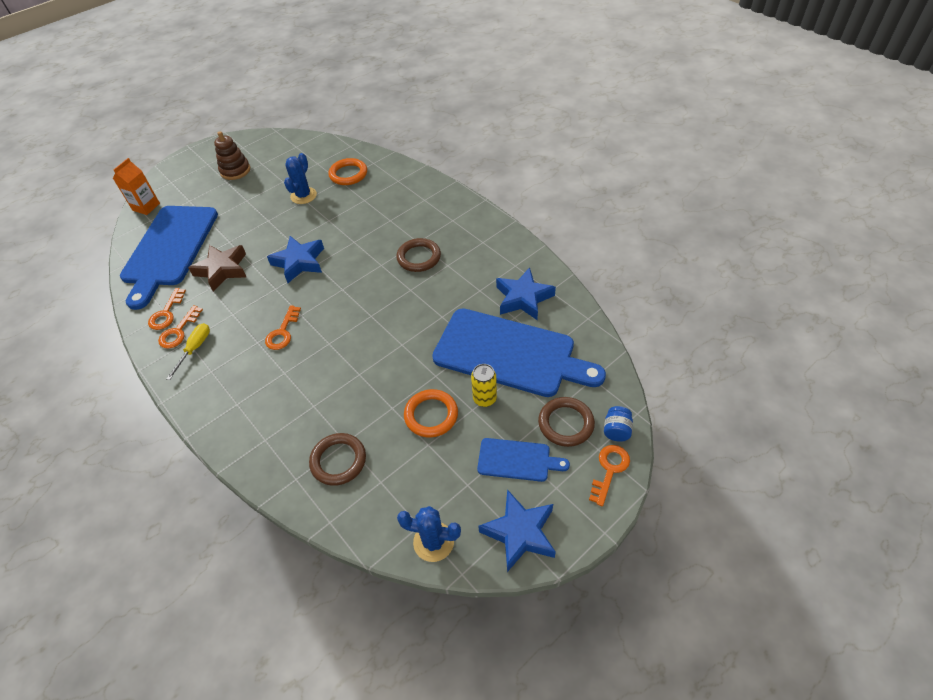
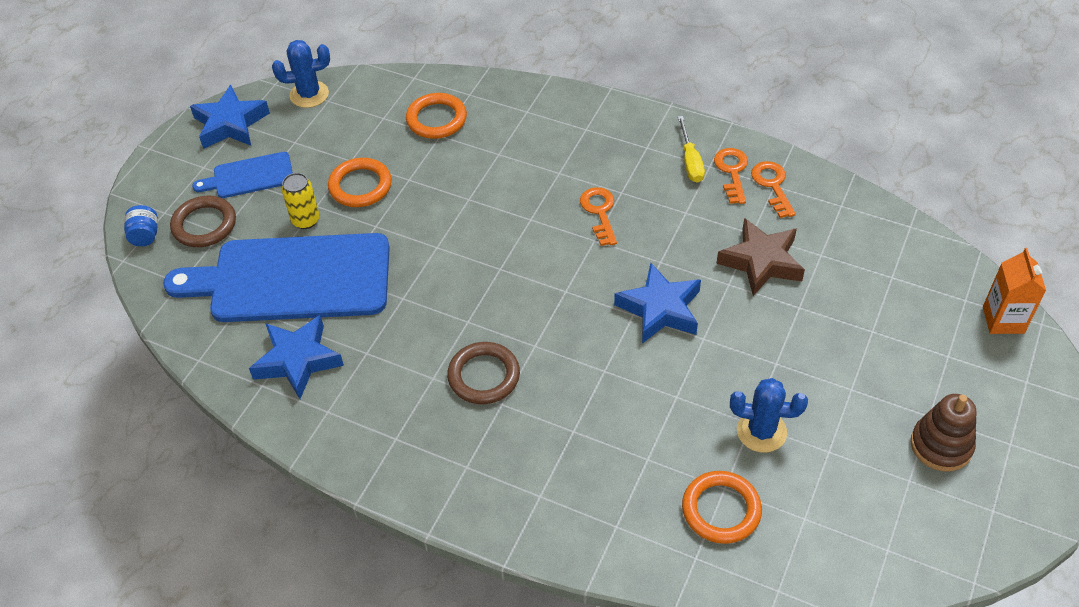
camera: 155 degrees right, 0 degrees up
blue cutting board [120,206,218,310] -> none
blue cactus [284,153,317,204] -> blue cactus turned 75 degrees counterclockwise [730,378,808,453]
brown ring [309,433,366,486] -> orange ring [406,93,467,139]
orange key [589,445,630,506] -> none

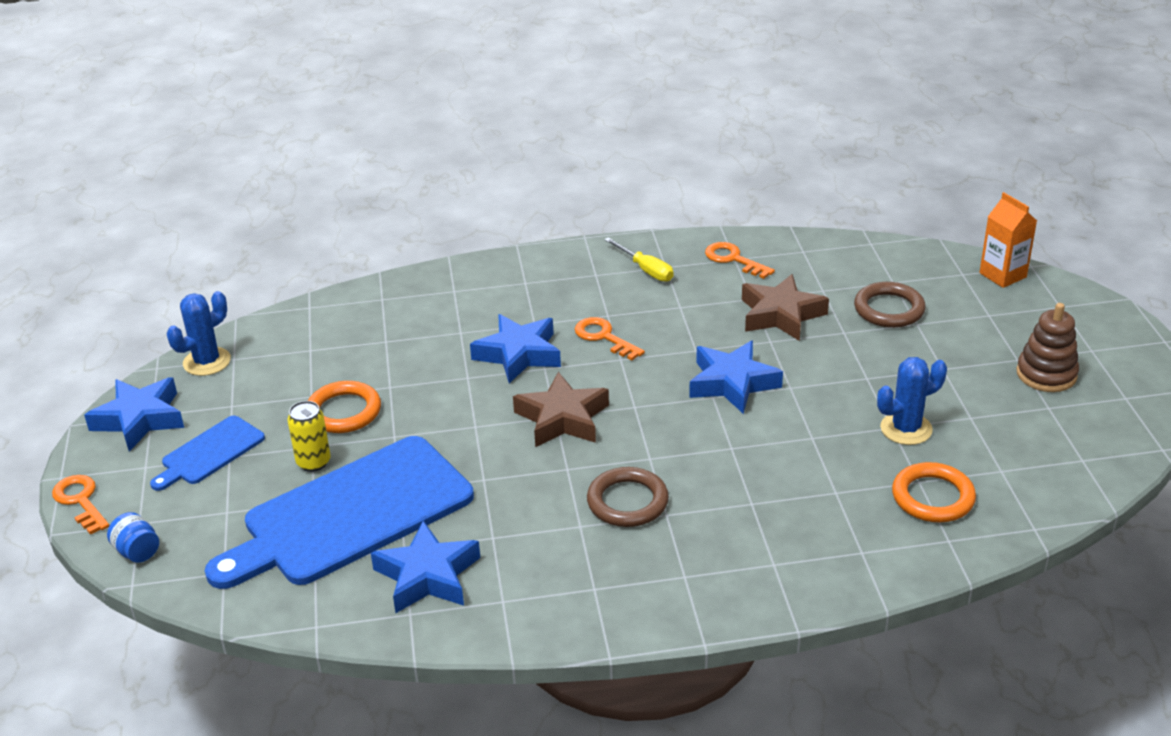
camera: 35 degrees left, 15 degrees down
brown ring [170,196,236,247] -> brown ring moved to [854,282,926,328]
orange ring [406,93,467,139] -> none
orange key [714,148,748,204] -> orange key moved to [52,475,110,535]
none -> blue star [470,314,561,383]
none -> brown star [513,372,609,447]

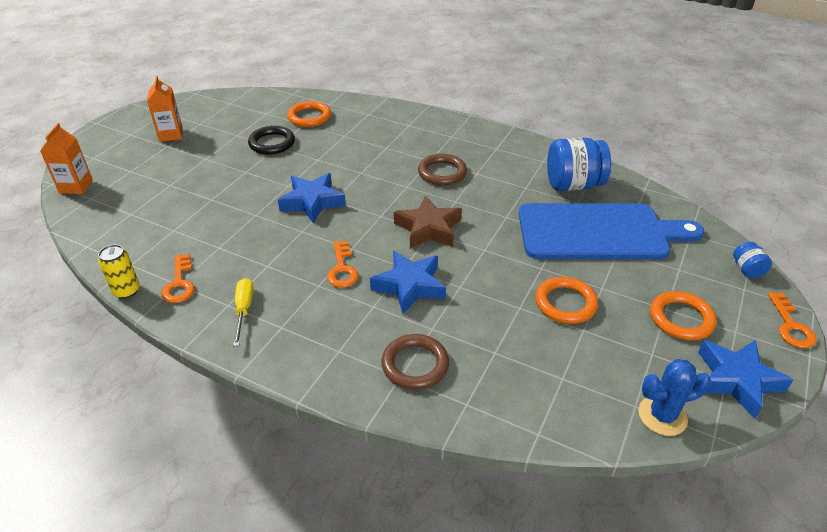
camera: 145 degrees left, 5 degrees up
blue cutting board [150,416,265,491] -> orange ring [650,291,716,340]
yellow can [288,401,331,472] -> yellow can moved to [98,245,140,299]
blue star [371,521,480,613] -> blue jar [547,138,611,191]
brown star [742,274,829,341] -> none
brown ring [854,282,926,328] -> brown ring moved to [382,334,449,390]
blue cactus [877,357,947,445] -> black ring [248,126,295,155]
brown stacking toy [1017,303,1079,392] -> orange carton [147,76,183,142]

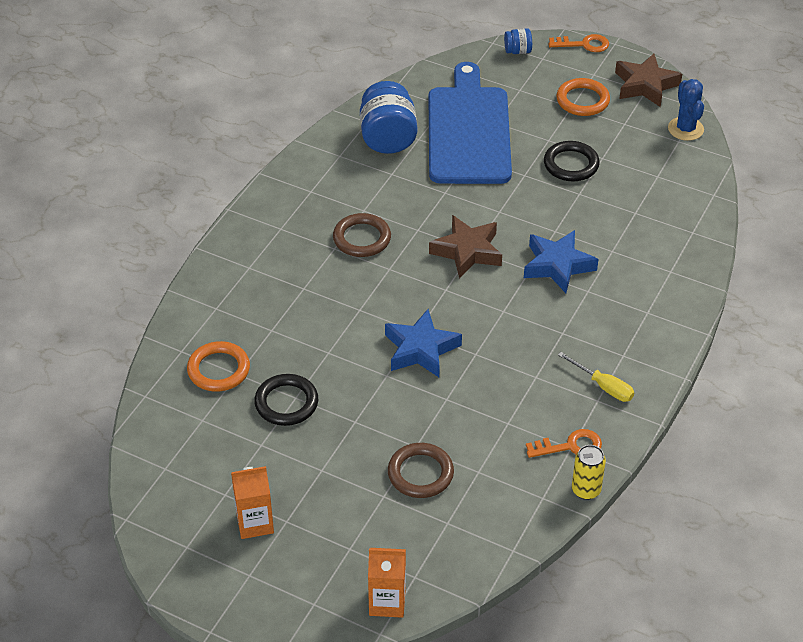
camera: 90 degrees left, 5 degrees up
yellow screwdriver [233,278,253,346] -> yellow screwdriver turned 135 degrees counterclockwise [558,352,634,402]
orange key [327,241,359,288] -> none
brown ring [382,334,449,390] -> brown ring moved to [388,443,454,498]
orange ring [536,277,598,324] -> black ring [544,141,600,181]
blue star [698,340,793,419] -> brown star [615,54,682,107]

